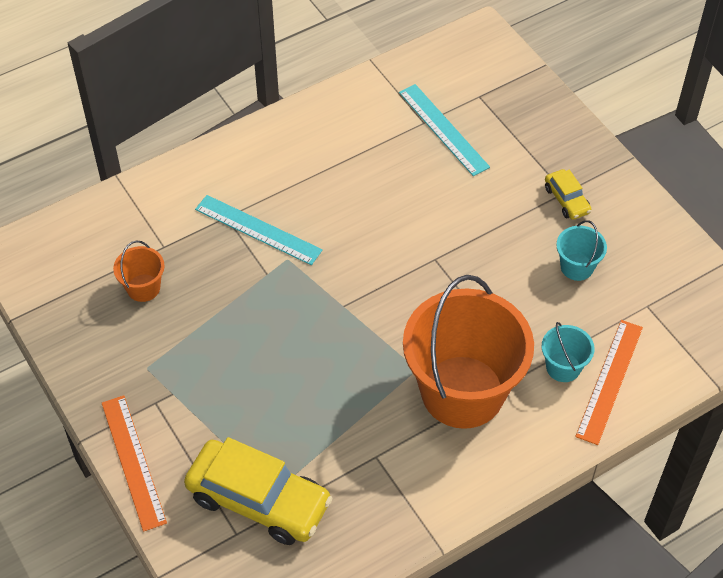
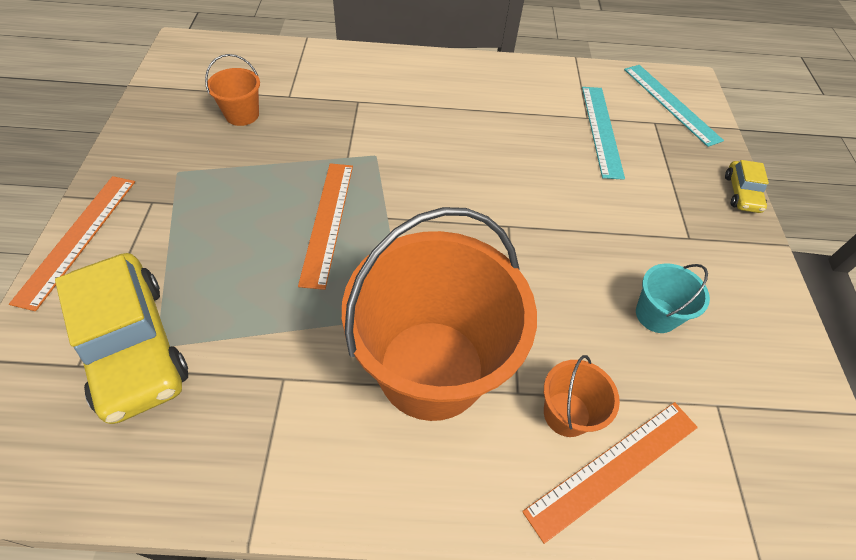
camera: 30 degrees right, 0 degrees up
turquoise ruler [195,195,323,265] -> turquoise ruler moved to [624,65,724,147]
turquoise bucket [542,322,595,382] -> orange bucket [544,355,620,437]
yellow car [545,169,591,220] -> yellow car moved to [725,160,769,213]
none -> orange ruler [298,163,353,290]

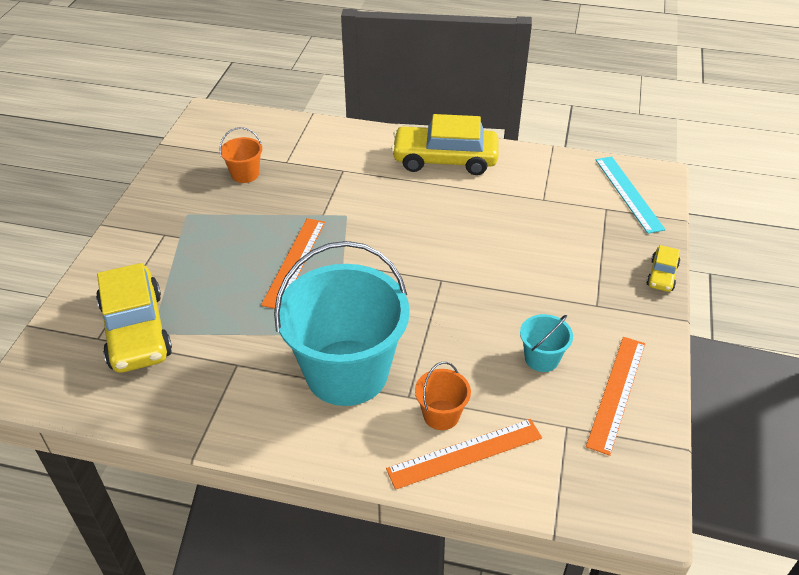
camera: 15 degrees right, 10 degrees down
orange ruler [9,176,135,311] -> orange ruler moved to [586,337,645,456]
orange bucket [342,207,537,421] -> turquoise bucket [274,241,410,406]
turquoise ruler [582,87,625,180] -> none
none -> yellow car [391,114,498,175]

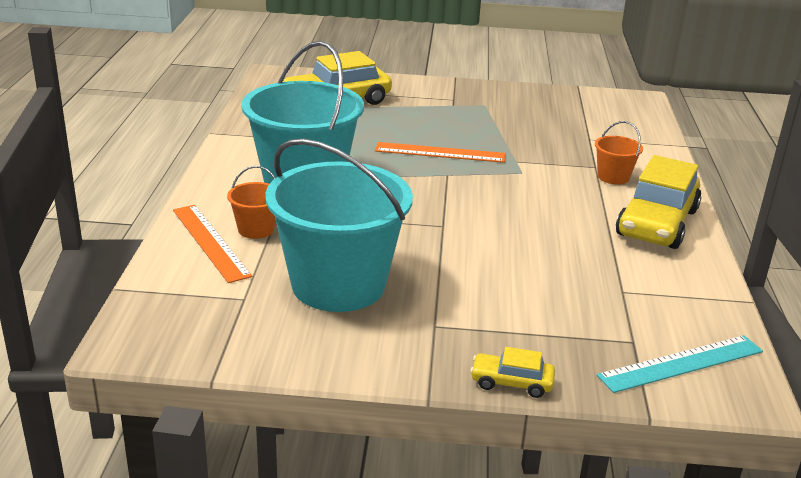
camera: 80 degrees right, 15 degrees down
orange bucket [219,127,262,183] -> orange bucket moved to [595,121,643,185]
yellow car [391,114,498,175] -> yellow car turned 150 degrees counterclockwise [616,155,702,249]
turquoise bucket [520,314,573,372] -> turquoise bucket [266,138,413,312], size x2.38
orange ruler [586,337,645,456] -> none

